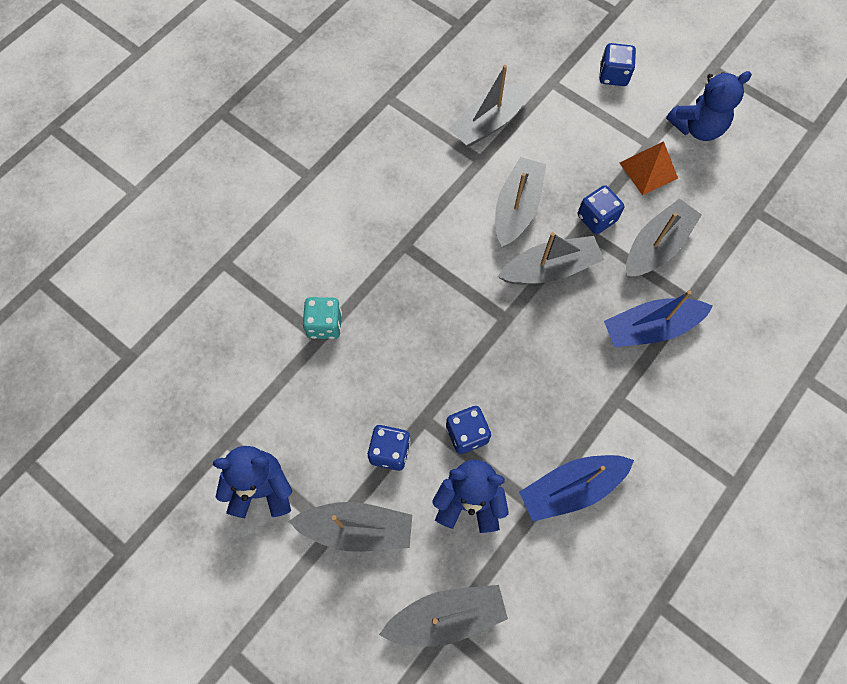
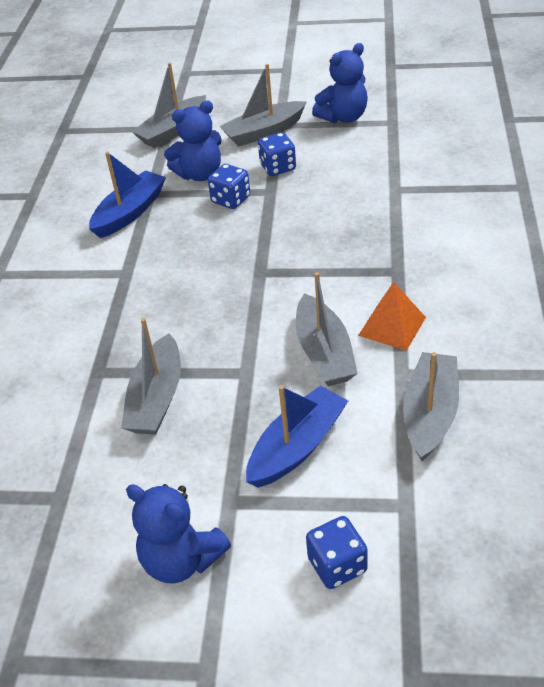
camera: 150 degrees right, 25 degrees down
turquoise dice [303,297,342,339] -> none
grey boat [498,232,604,284] -> none
blue dice [578,185,624,234] -> none
blue boat [604,290,713,347] -> blue boat moved to [246,385,348,488]
orange pyramid [620,141,678,195] -> orange pyramid moved to [358,282,426,351]
blue teddy bear [666,71,752,141] -> blue teddy bear turned 90 degrees counterclockwise [126,484,231,584]

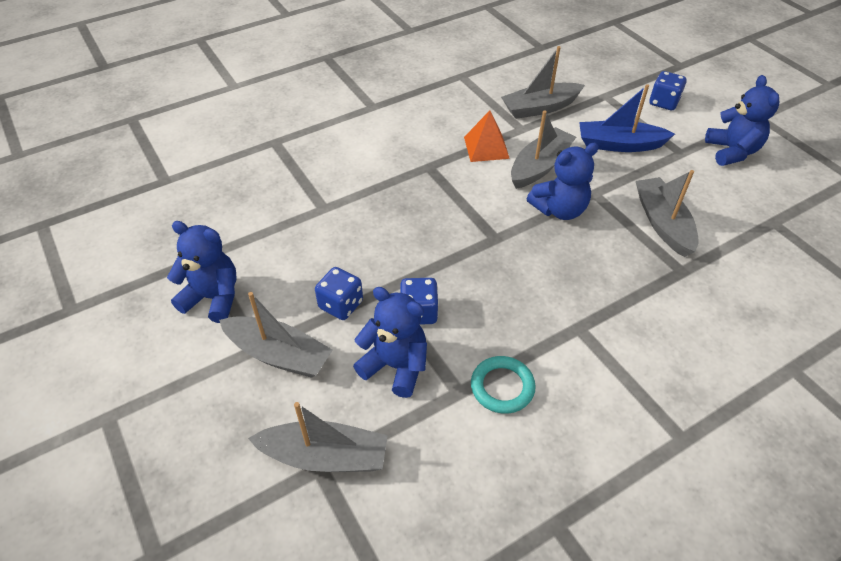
camera: 130 degrees left, 5 degrees up
blue boat [89,152,166,238] -> turquoise ring [471,356,536,414]
grey boat [121,318,181,435] -> grey boat turned 75 degrees counterclockwise [636,170,699,257]
none -> blue teddy bear [527,143,599,220]

